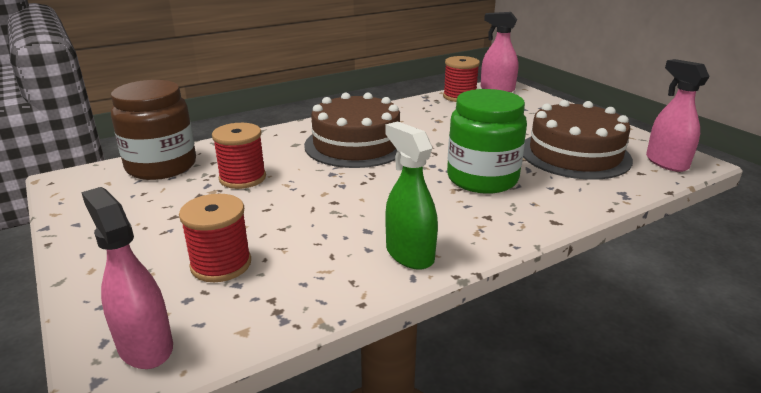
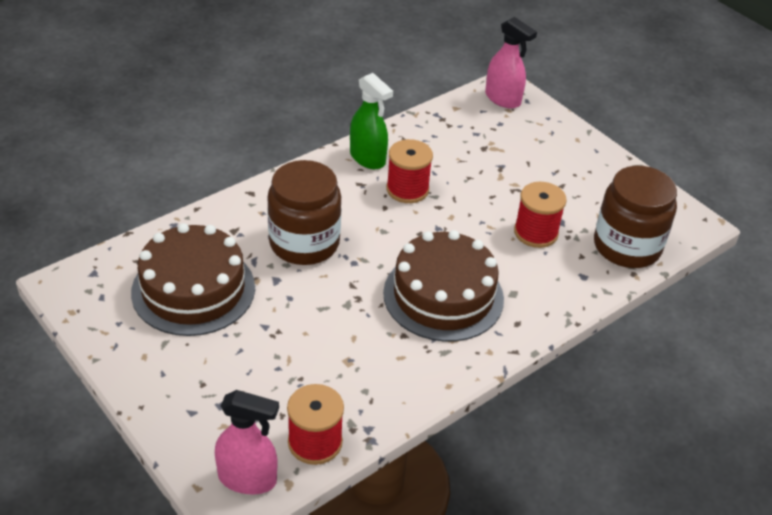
camera: 170 degrees right, 15 degrees up
red spool [179,194,251,282] -> red spool moved to [386,139,433,203]
green jar [447,89,527,194] -> brown jar [267,160,341,265]
pink spray bottle [646,59,710,172] -> none

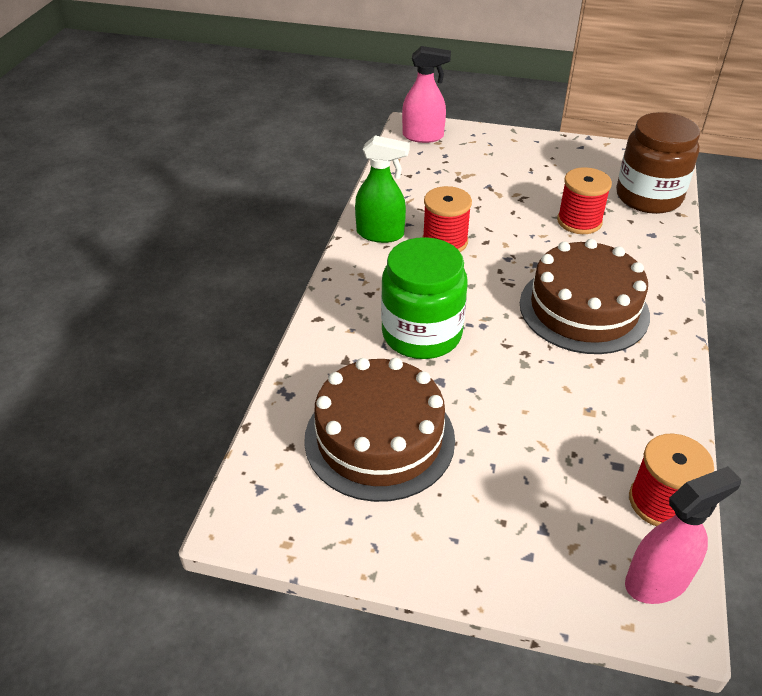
camera: 35 degrees left, 0 degrees up
brown jar [267,160,341,265] -> green jar [381,237,468,359]

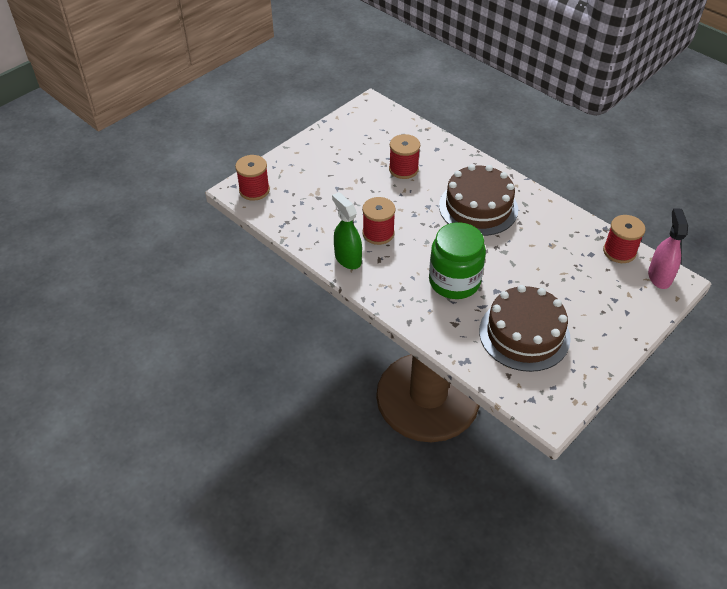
camera: 60 degrees left, 5 degrees up
green spray bottle [355,135,410,243] -> green spray bottle turned 75 degrees counterclockwise [332,192,362,269]
pink spray bottle [402,46,451,143] -> red spool [235,155,270,201]
brown jar [616,112,700,214] -> none

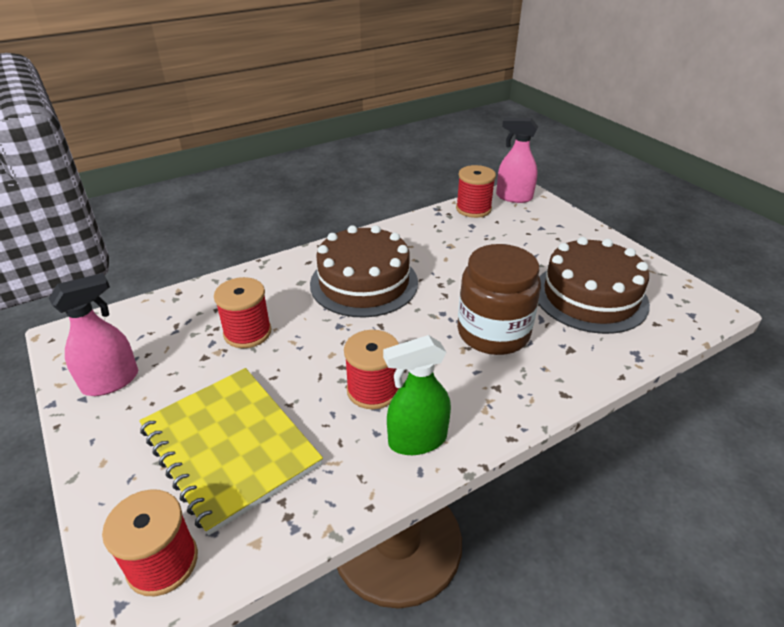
camera: 75 degrees left, 10 degrees down
green jar [429,222,486,299] -> brown jar [457,244,541,355]
none -> pink spray bottle [49,273,138,396]
none -> yellow notebook [139,368,323,535]

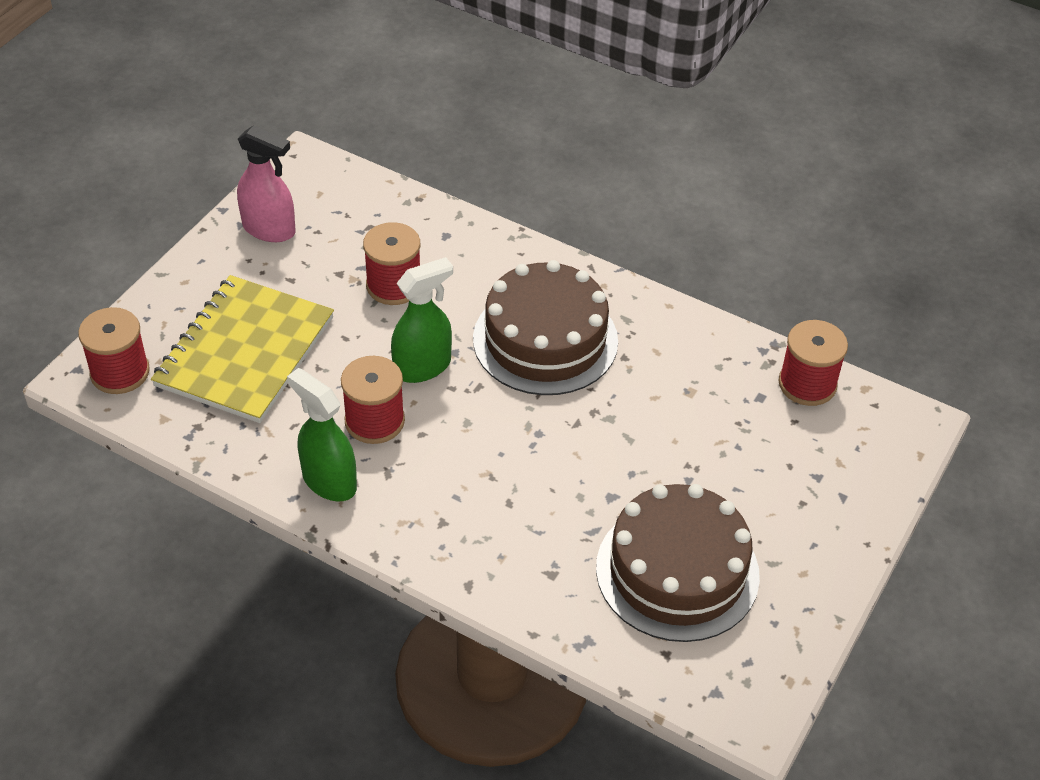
camera: 60 degrees right, 10 degrees up
brown jar [457,244,541,355] -> none
pink spray bottle [496,118,538,203] -> none
none -> green spray bottle [391,257,453,383]

